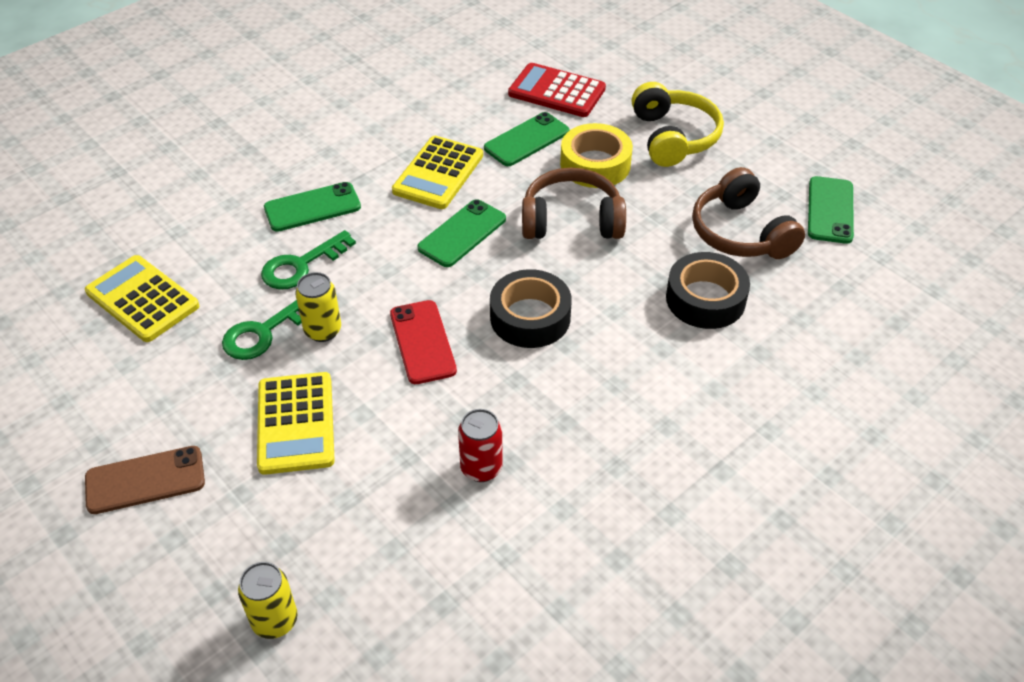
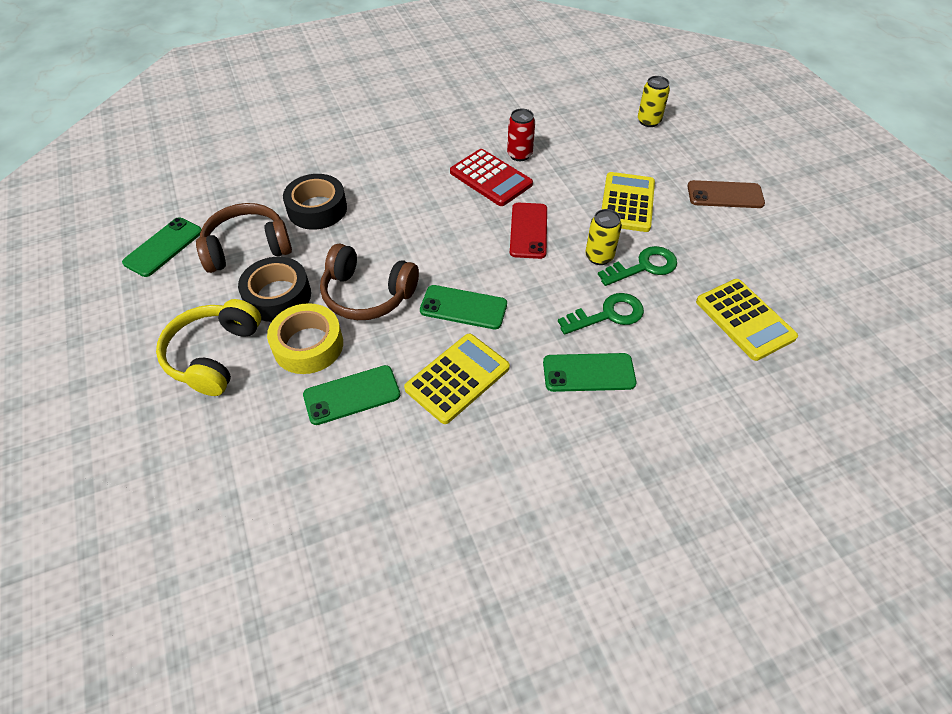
camera: 160 degrees left, 5 degrees up
green phone [417,199,506,267] -> green phone turned 45 degrees clockwise [420,285,507,329]
black tape [490,269,572,348] -> black tape moved to [238,257,311,322]
red calculator [508,63,606,117] -> red calculator moved to [450,149,533,206]
brown headphones [692,167,805,259] -> brown headphones turned 105 degrees counterclockwise [196,203,292,273]

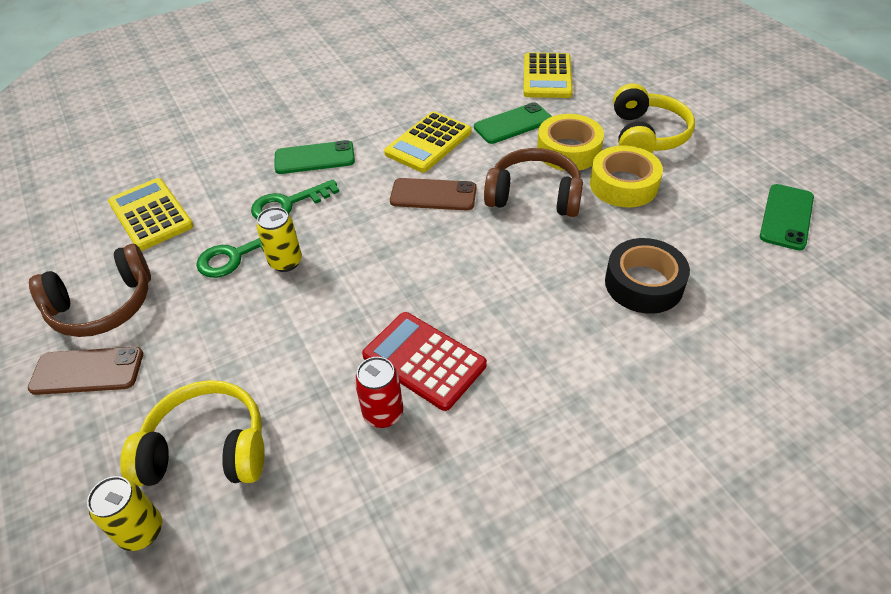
camera: 175 degrees right, 5 degrees down
brown headphones [196,203,292,273] -> brown headphones moved to [29,244,151,337]
black tape [238,257,311,322] -> yellow tape [590,146,663,207]
green phone [420,285,507,329] -> brown phone [390,178,476,211]
red phone [510,203,547,259] -> none
yellow calculator [601,172,655,232] -> yellow calculator moved to [523,53,573,98]
none -> yellow headphones [120,380,265,486]

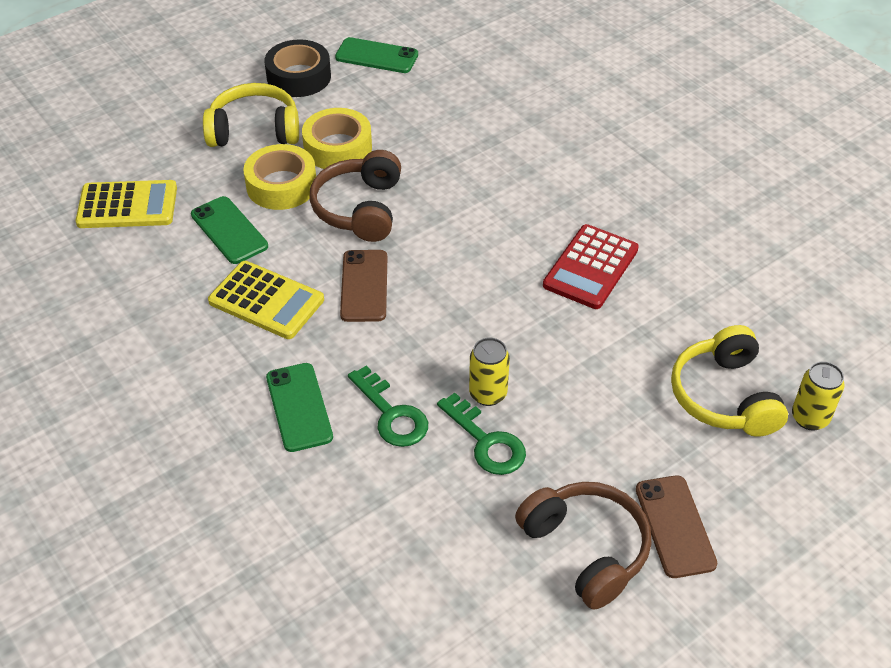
camera: 100 degrees left, 0 degrees up
yellow calculator [108,178,194,251] -> none
red can [355,357,403,428] -> none
black tape [605,238,690,314] -> black tape moved to [264,39,331,97]

